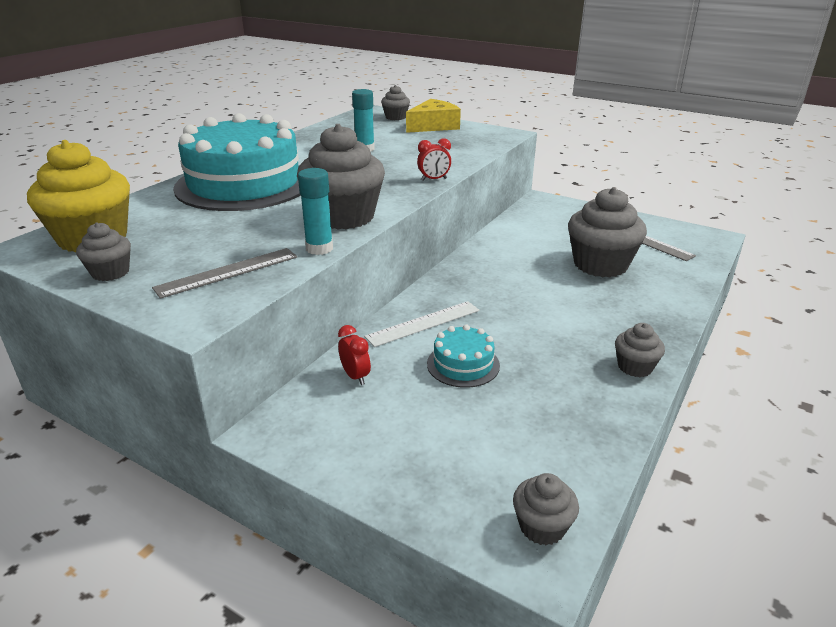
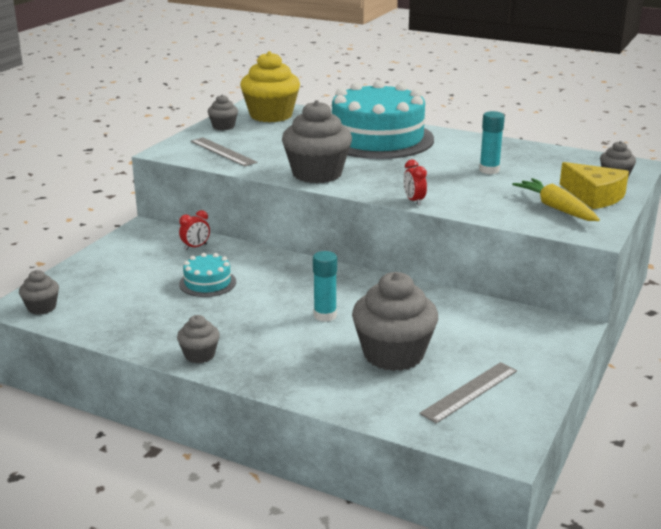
camera: 85 degrees right, 5 degrees down
turquoise glue stick [298,168,333,255] -> turquoise glue stick moved to [313,251,337,322]
white ruler [364,301,480,347] -> none
none -> yellow carrot [512,178,600,221]

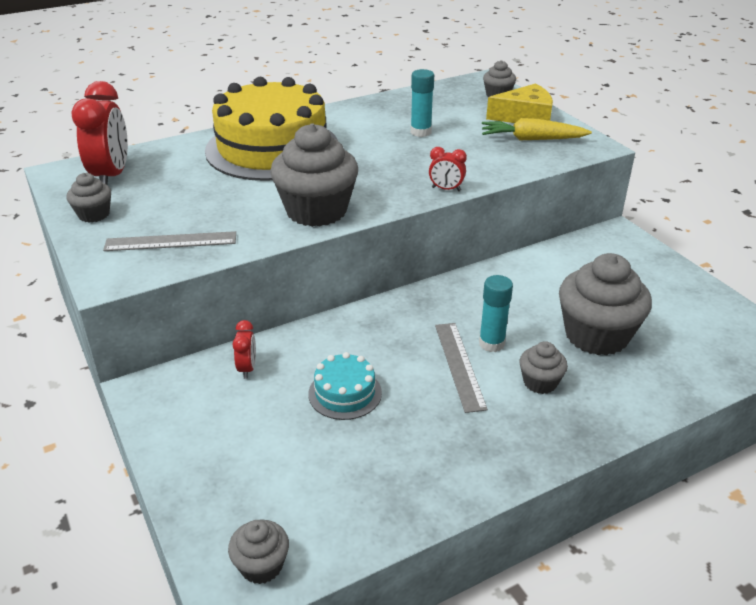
camera: 55 degrees left, 10 degrees up
grey cupcake [177,315,220,363] -> grey cupcake moved to [519,341,568,394]
yellow cupcake [240,51,300,122] -> red clock [71,81,128,185]
turquoise cake [332,81,434,159] -> yellow cake [205,77,338,181]
grey ruler [419,362,517,424] -> grey ruler moved to [435,323,488,413]

